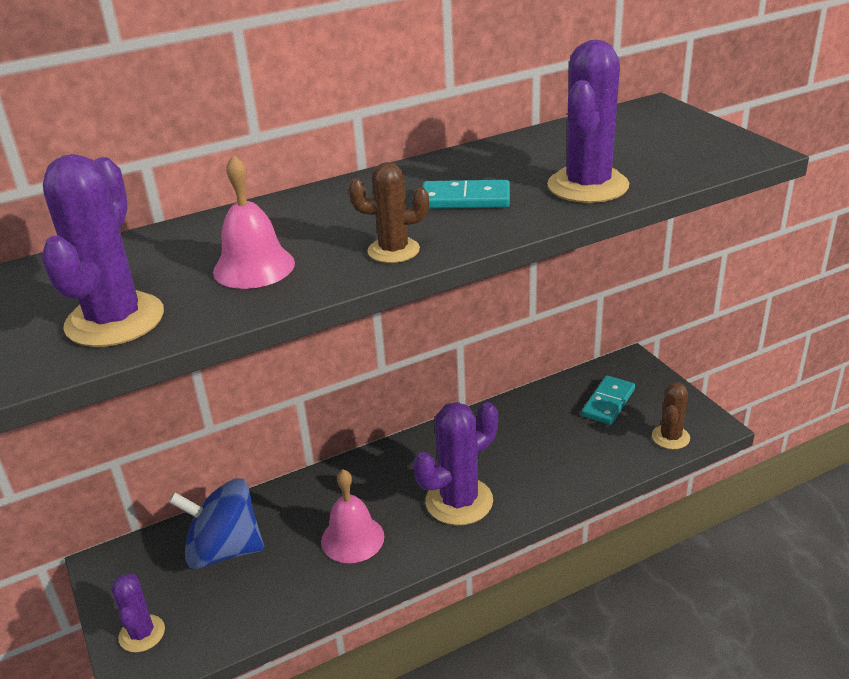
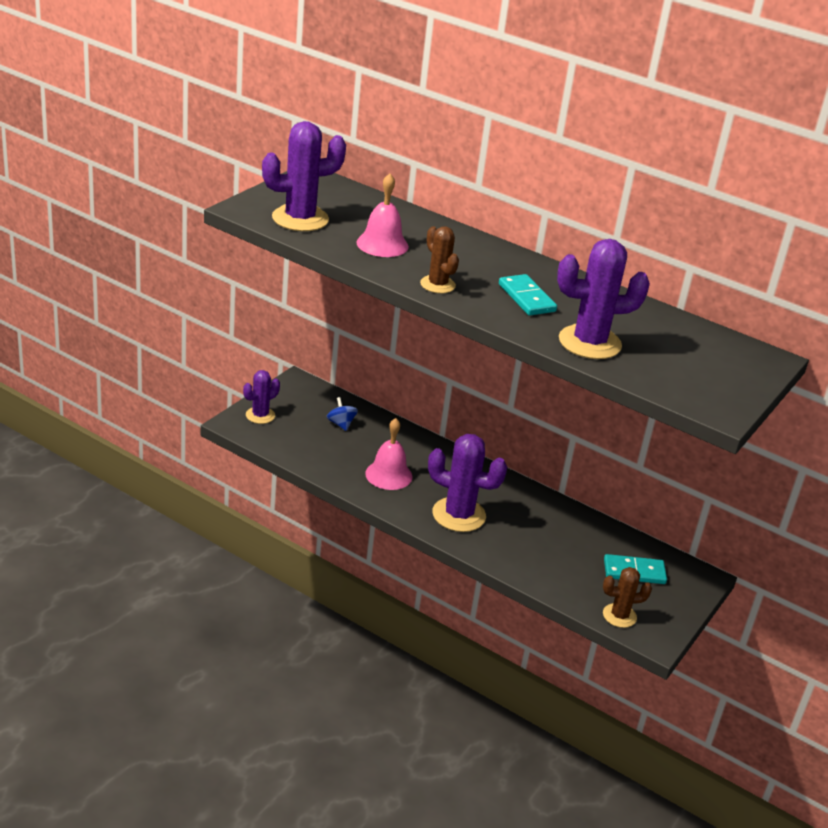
camera: 55 degrees right, 0 degrees up
blue spinning top [169,478,264,569] -> blue spinning top [326,397,358,431], size x0.46

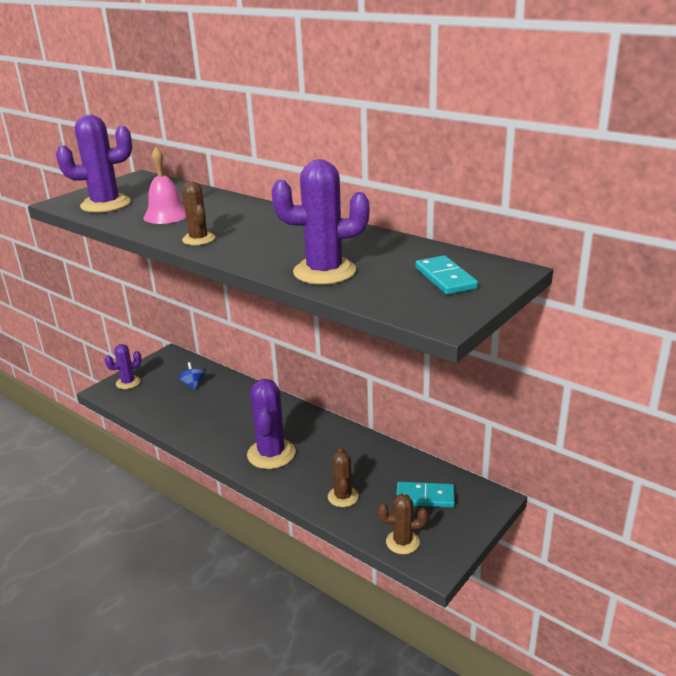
camera: 10 degrees right, 5 degrees down
pink bell [365,418,412,490] -> none
purple cactus [428,434,507,532] -> purple cactus turned 60 degrees clockwise [247,379,296,469]
turquoise domino [499,274,557,316] -> turquoise domino moved to [415,255,478,295]
none -> brown cactus [328,447,359,507]

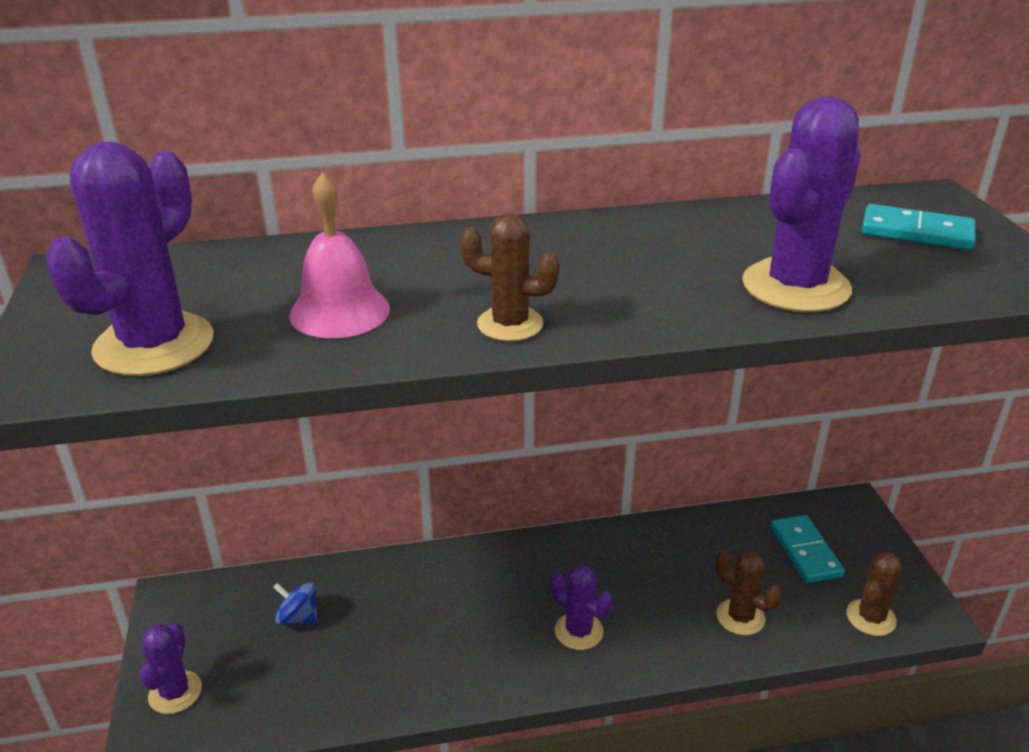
camera: 50 degrees left, 5 degrees up
purple cactus [247,379,296,469] -> purple cactus [550,565,613,650], size x0.59
turquoise domino [396,482,455,508] -> turquoise domino turned 60 degrees counterclockwise [771,515,845,583]

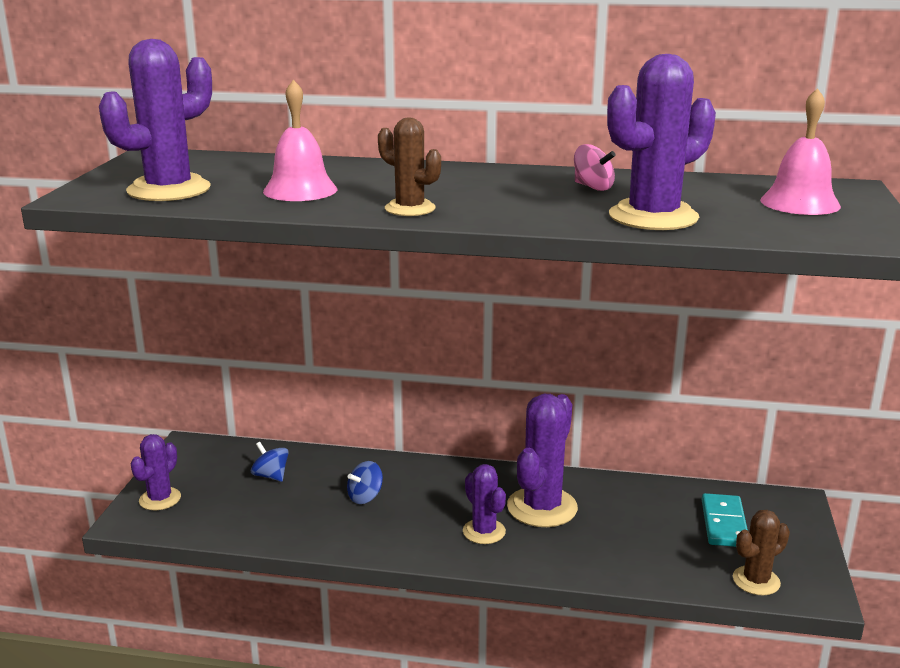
camera: 20 degrees right, 10 degrees down
brown cactus [715,551,782,635] -> none
turquoise domino [862,204,976,250] -> pink bell [760,88,841,215]
none -> blue spinning top [347,461,383,504]
none -> purple cactus [507,394,578,527]
none -> pink spinning top [574,144,616,191]

